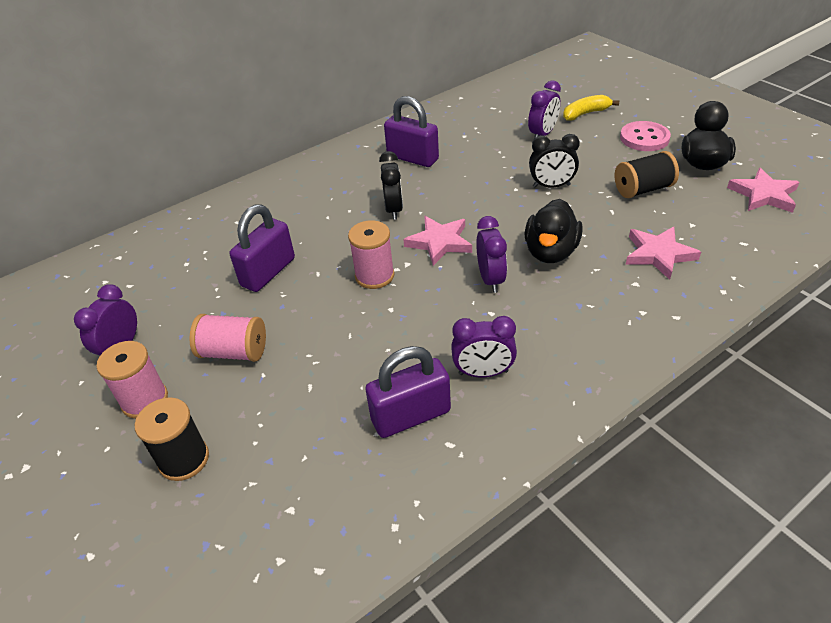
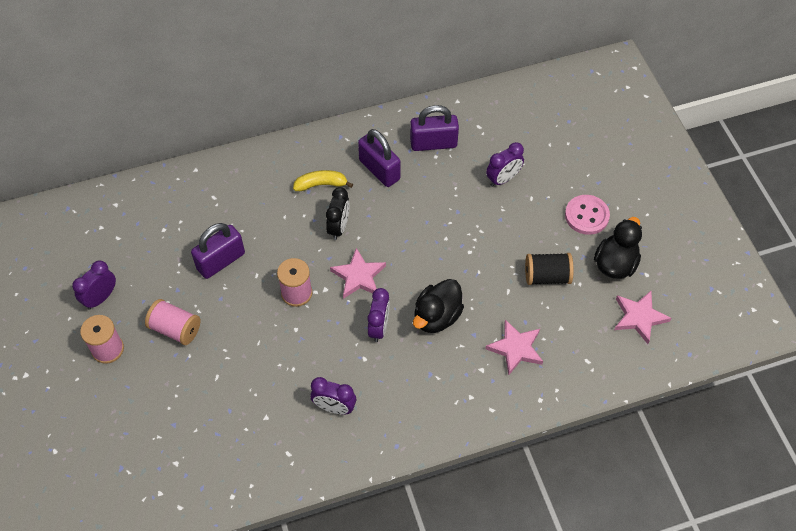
camera: 15 degrees right, 15 degrees up
black spool [135,397,209,481] -> none
purple padlock [365,346,451,438] -> purple padlock moved to [410,105,459,151]
black clock [529,134,580,188] -> none
yellow banana [563,95,619,121] -> yellow banana moved to [293,170,353,191]

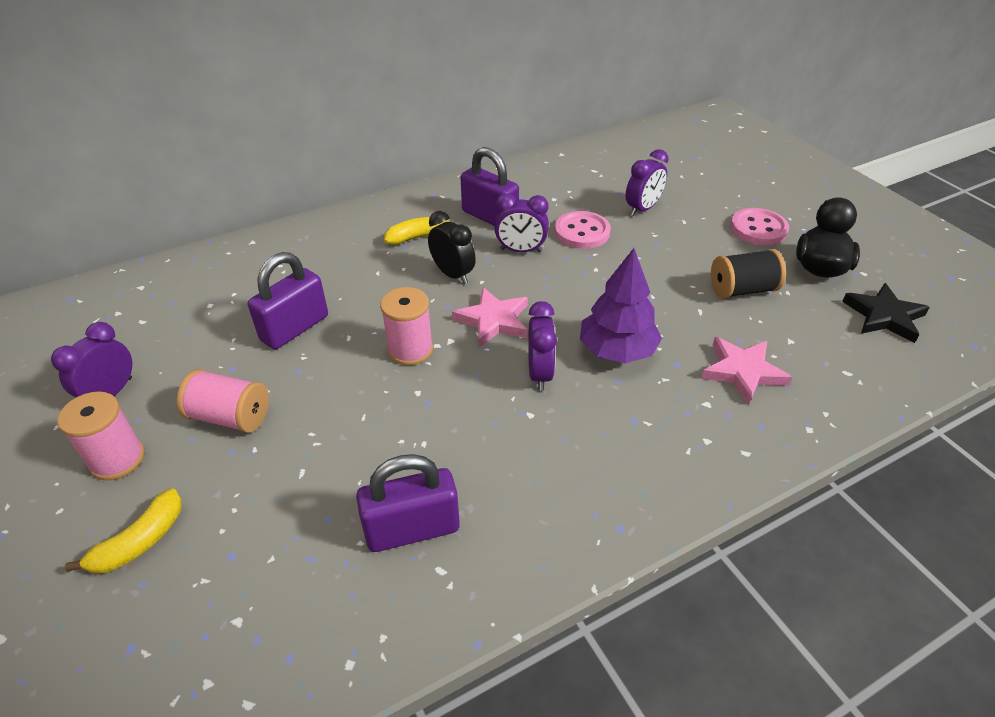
camera: 10 degrees left, 15 degrees down
purple clock [310,377,356,415] -> purple clock moved to [494,193,549,252]
black clock [326,187,350,240] -> black clock turned 45 degrees counterclockwise [428,211,476,284]
purple padlock [410,105,459,151] -> purple padlock moved to [356,454,460,552]
black duck [413,279,464,333] -> purple tree [580,248,662,363]
pink star [614,291,671,344] -> black star [842,283,930,343]
none -> yellow banana [65,488,182,574]
none -> pink button [554,211,611,249]

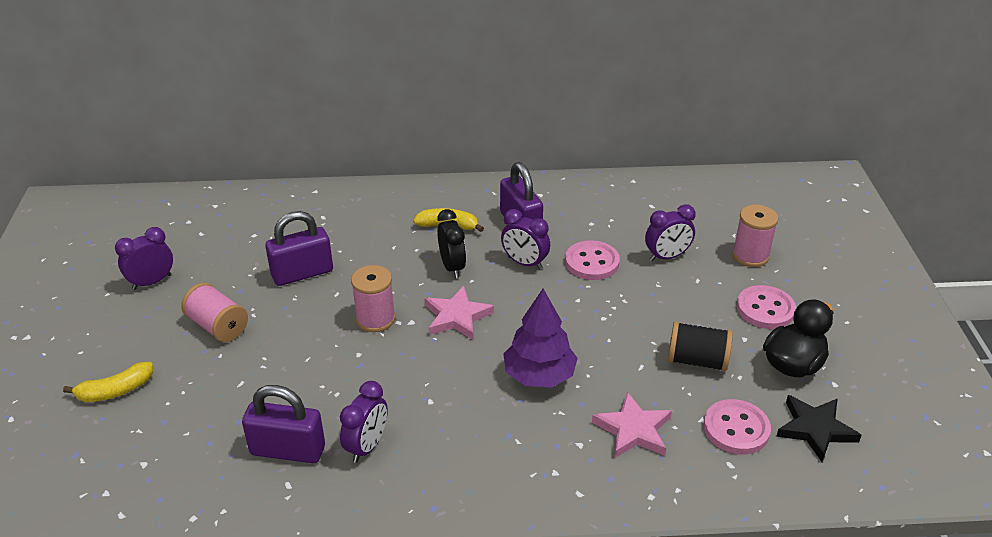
camera: 25 degrees right, 5 degrees down
pink spool [57,391,145,480] -> pink spool moved to [732,205,778,267]
purple clock [528,301,557,391] -> purple clock moved to [340,381,388,463]
none -> pink button [703,399,771,455]

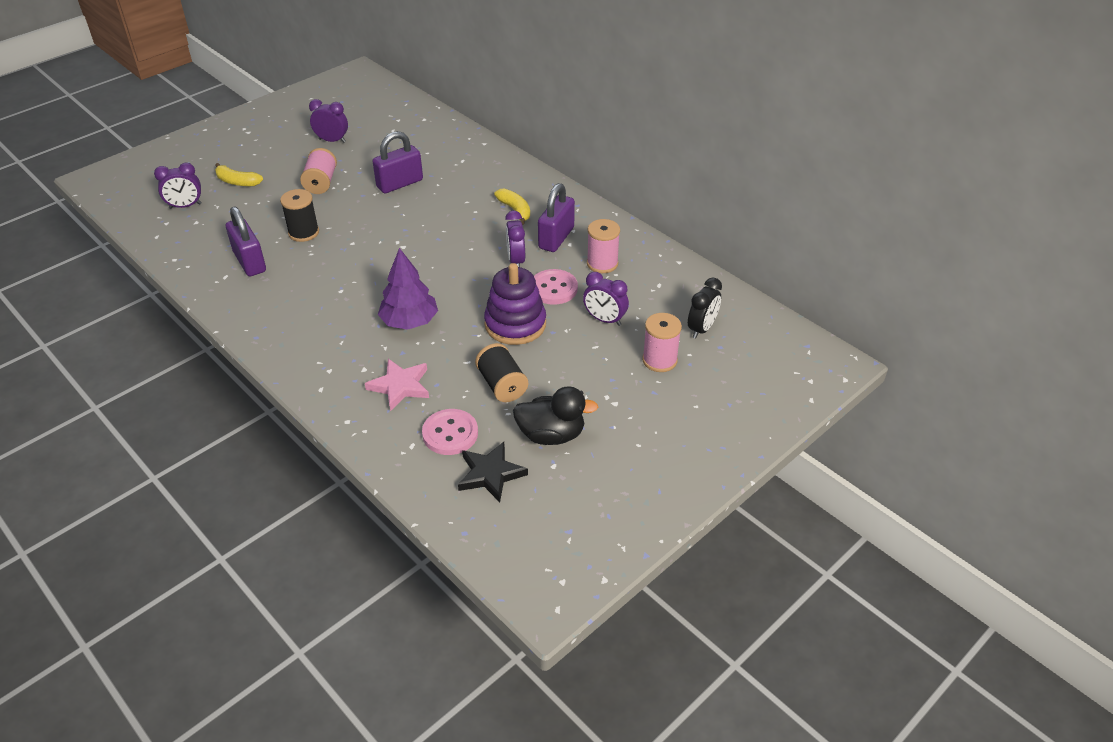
camera: 50 degrees right, 5 degrees up
purple padlock [265,211,333,286] -> purple padlock turned 60 degrees counterclockwise [372,131,423,193]
purple clock [340,381,388,463] -> purple clock moved to [154,163,202,209]
pink spool [351,265,395,332] -> pink spool moved to [587,219,620,273]
pink star [424,286,494,340] -> none
black clock [437,209,466,278] -> black clock moved to [688,277,722,339]
pink button [736,285,796,329] -> none
none -> black spool [280,189,319,242]
none -> purple stacking toy [484,263,546,345]

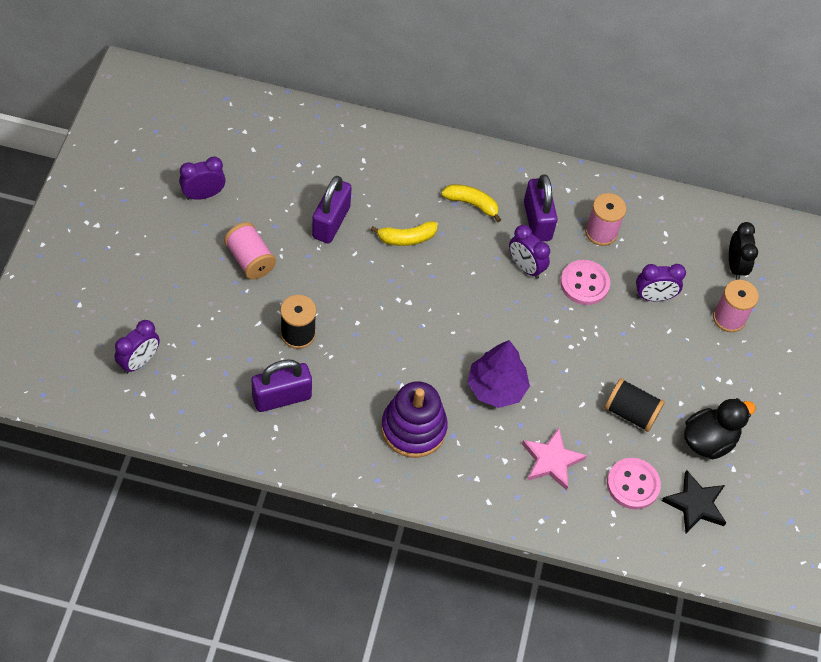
camera: 40 degrees left, 15 degrees up
yellow banana [215,163,263,186] -> yellow banana moved to [371,221,437,246]
purple padlock [226,206,266,277] -> purple padlock turned 45 degrees counterclockwise [251,359,312,412]
purple stacking toy [484,263,546,345] -> purple stacking toy moved to [381,381,448,458]

